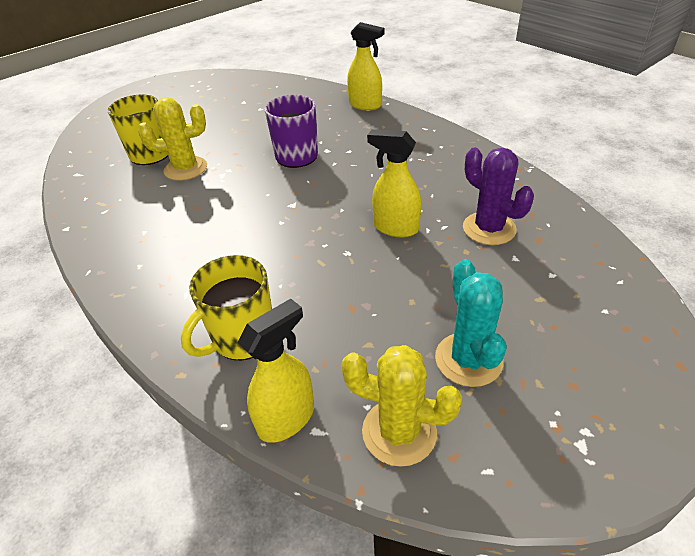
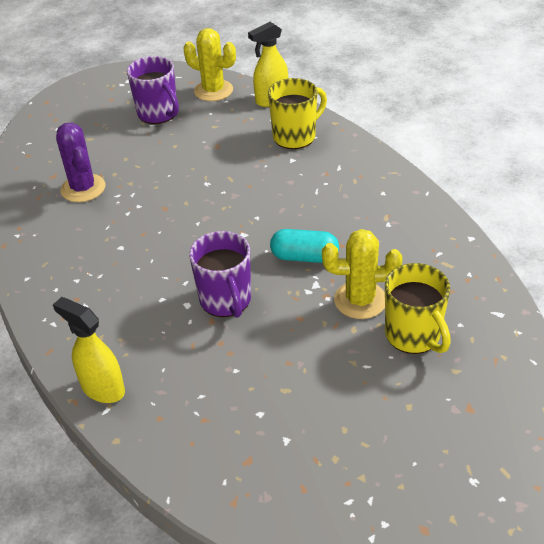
camera: 170 degrees left, 0 degrees up
yellow spray bottle [367,129,421,237] -> none
turquoise cactus [435,259,507,387] -> purple mug [127,56,179,124]
none -> turquoise capsule [270,229,339,263]

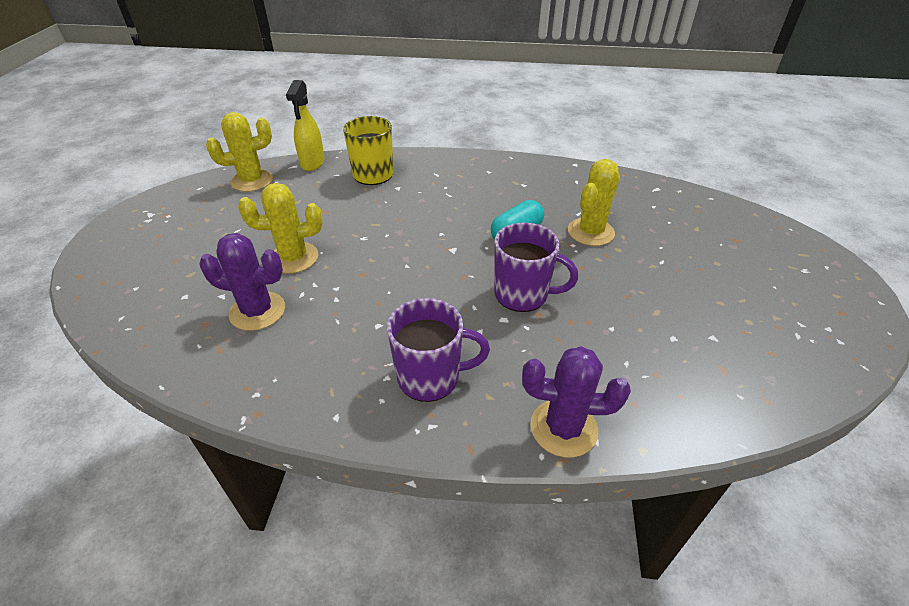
camera: 55 degrees left, 0 degrees up
yellow spray bottle [53,297,125,403] -> purple cactus [522,346,631,458]
purple mug [127,56,179,124] -> purple mug moved to [387,298,490,402]
yellow mug [385,263,451,354] -> none
none -> yellow cactus [238,183,322,274]

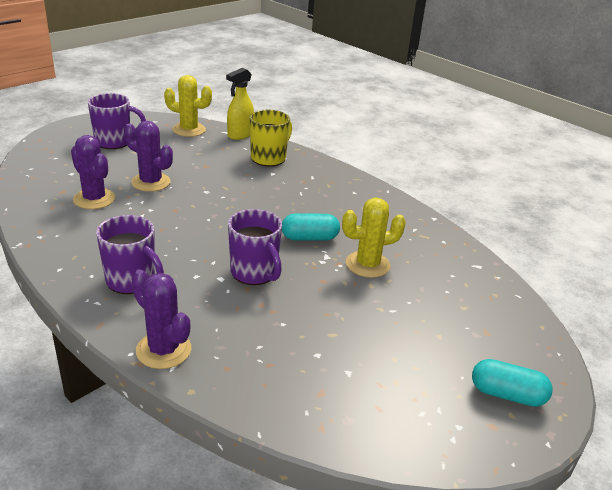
camera: 35 degrees right, 10 degrees down
yellow cactus [238,183,322,274] -> purple cactus [124,121,173,192]
none -> purple mug [88,93,146,149]
none -> turquoise capsule [472,359,553,407]

